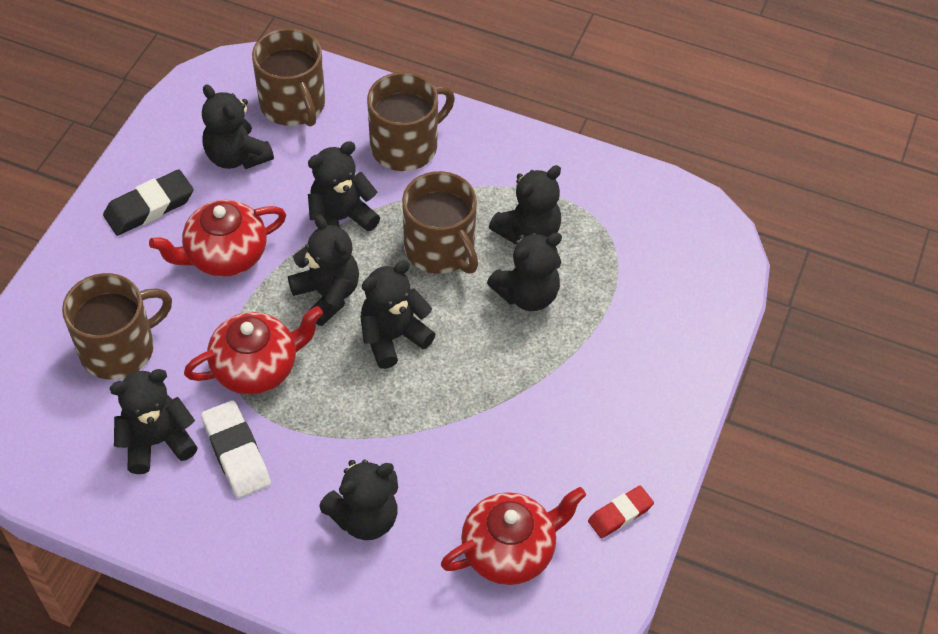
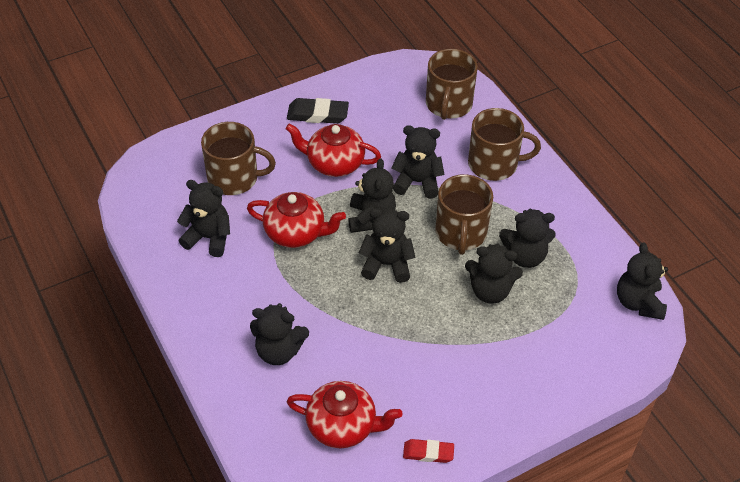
camera: 40 degrees right, 5 degrees down
white eraser [201,400,271,498] -> none
black teddy bear [202,84,274,169] -> black teddy bear moved to [617,243,668,320]

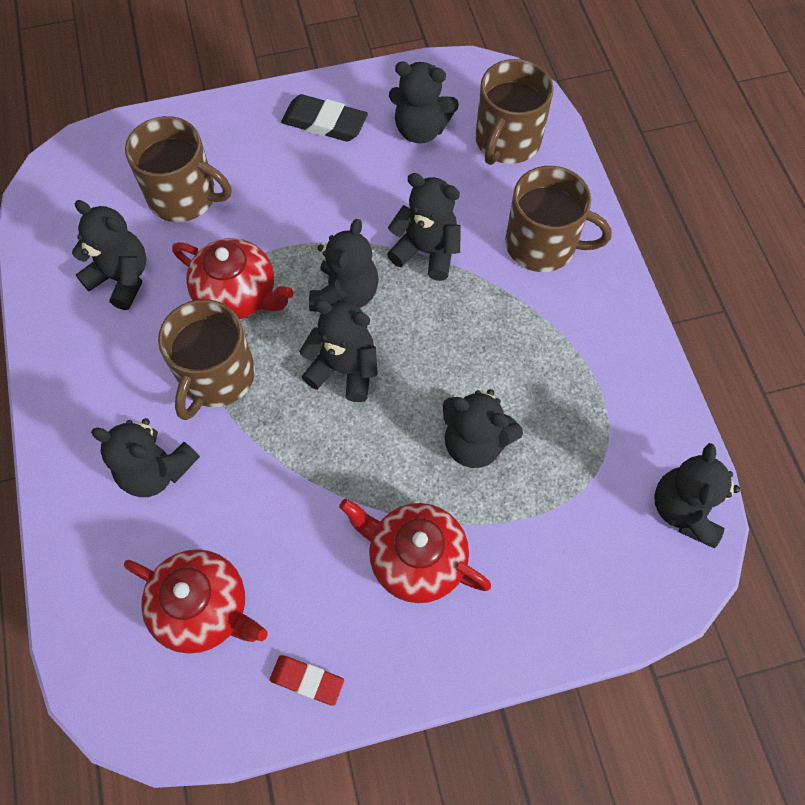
camera: 15 degrees right, 15 degrees up
red teapot [285,124,381,177] -> red teapot moved to [339,499,491,603]
brown mug [435,174,493,255] -> brown mug moved to [158,299,255,420]
black teddy bear [499,209,555,268] -> black teddy bear moved to [389,61,459,144]

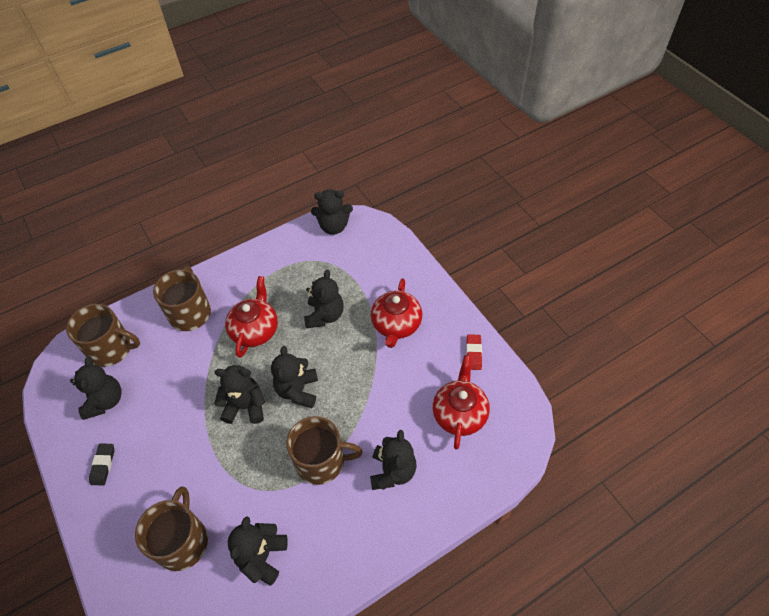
camera: 105 degrees left, 10 degrees down
red teapot [172,238,293,319] -> red teapot moved to [225,276,278,358]
black eraser [281,94,368,142] -> black eraser [89,444,114,485], size x0.65
black teddy bear [387,173,461,281] -> none

